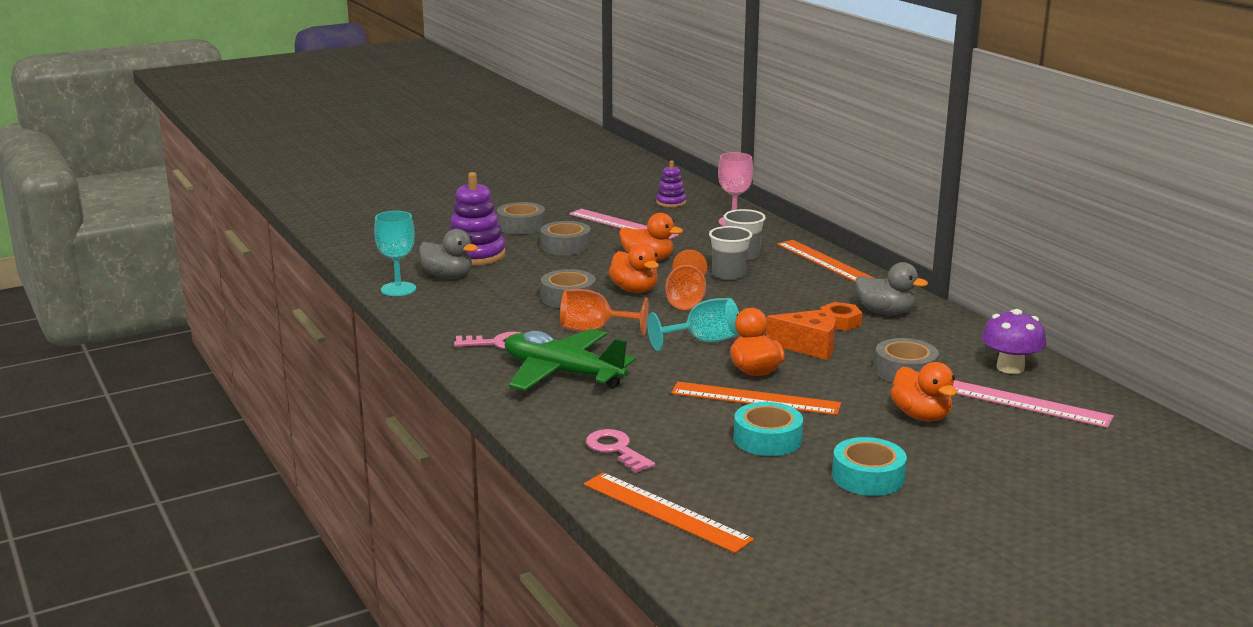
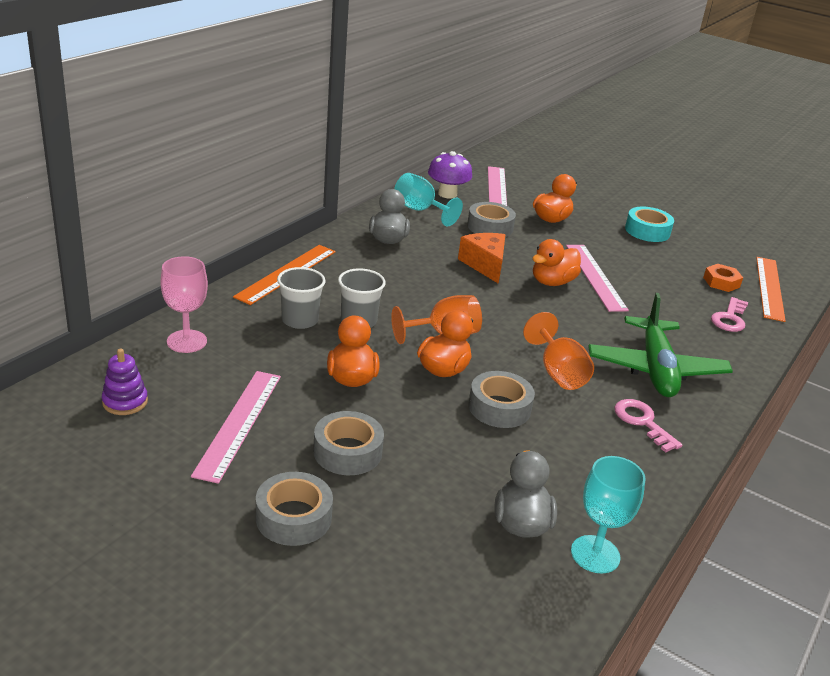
camera: 120 degrees left, 10 degrees up
purple stacking toy [449,172,506,266] -> none
turquoise goblet [647,298,739,351] -> turquoise goblet moved to [394,173,463,226]
orange ruler [671,382,841,415] -> pink ruler [566,245,629,312]
turquoise tape [734,402,803,456] -> none
orange nut [820,302,862,331] -> orange nut moved to [703,264,743,292]

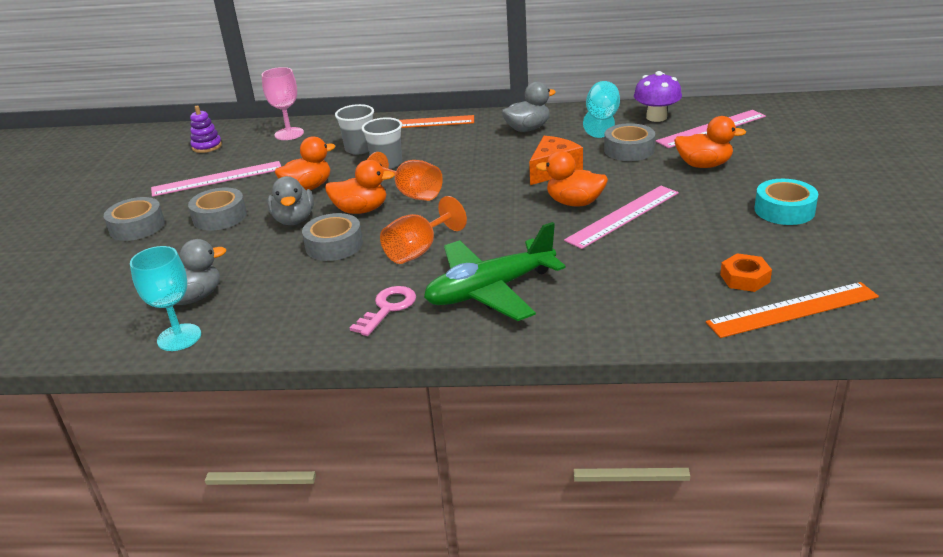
camera: 65 degrees right, 0 degrees up
pink key [711,297,748,332] -> none
none -> grey duck [267,176,314,225]

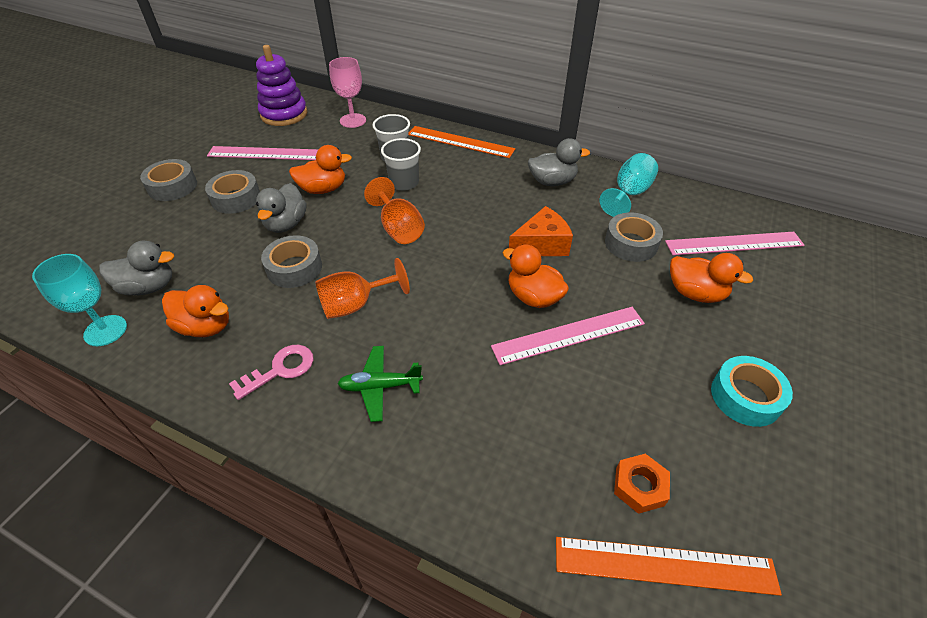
camera: 20 degrees right, 15 degrees up
purple stacking toy [190,105,222,153] -> purple stacking toy [256,45,308,126], size x1.78
orange duck [325,160,395,214] -> orange duck moved to [162,285,229,337]
green plane [424,222,566,321] -> green plane [338,346,423,422], size x0.55
purple mushroom [634,71,682,122] -> none

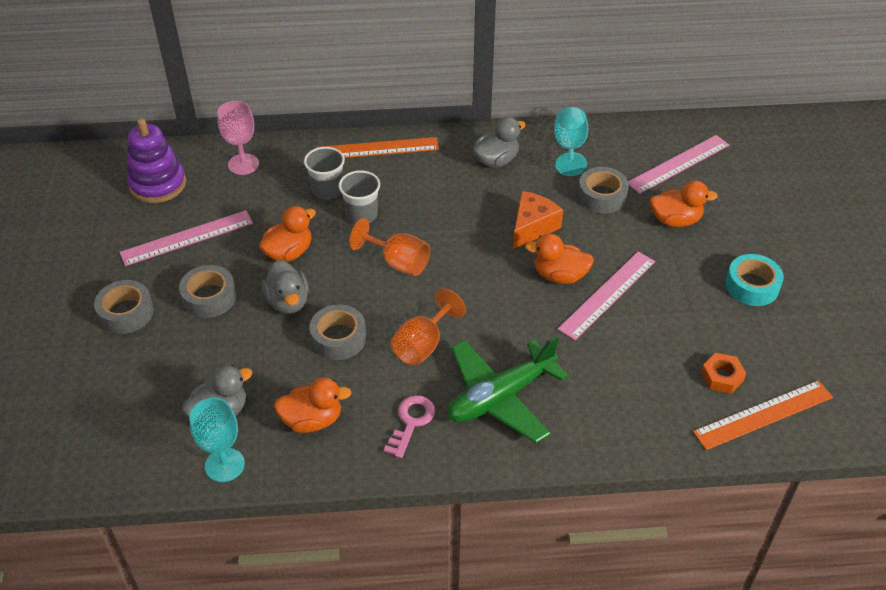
camera: 30 degrees left, 0 degrees up
green plane [338,346,423,422] -> green plane [448,335,569,443], size x1.81

